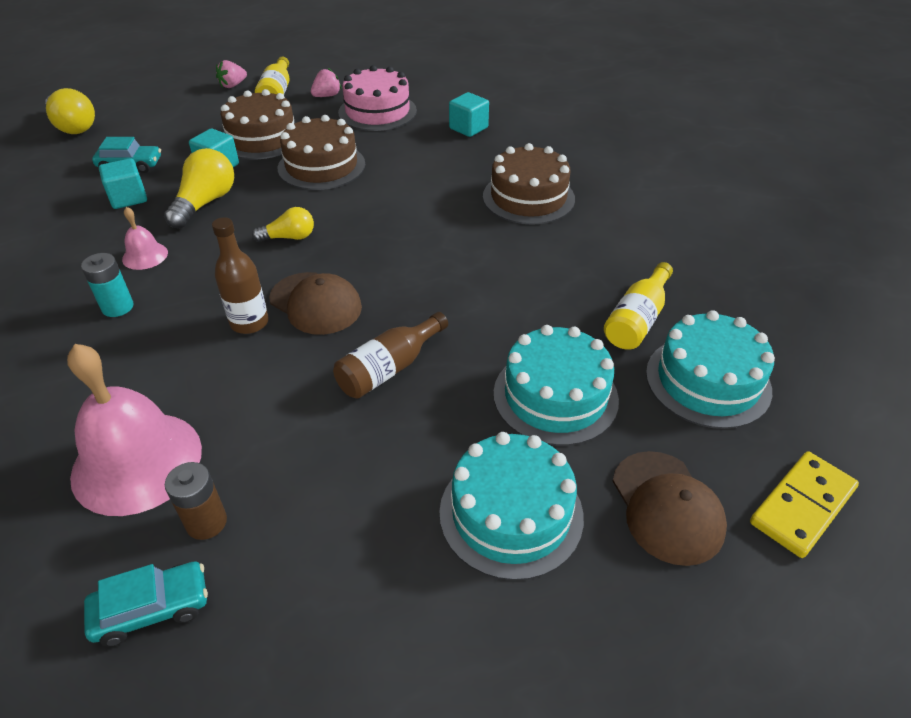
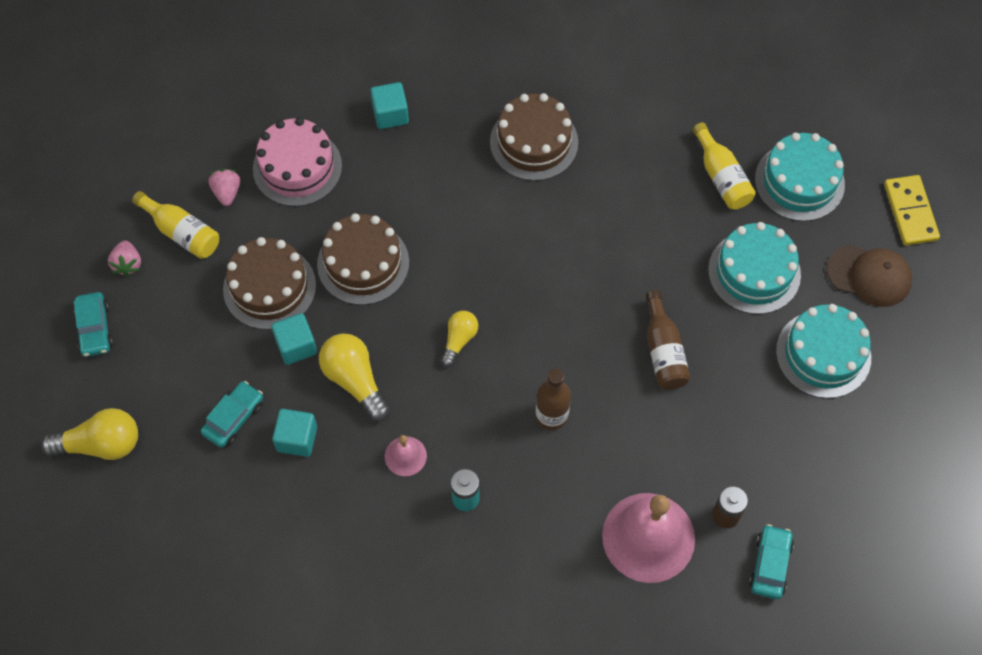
camera: 55 degrees left, 20 degrees up
brown cap [269,272,362,335] -> none
none -> turquoise car [73,292,113,357]

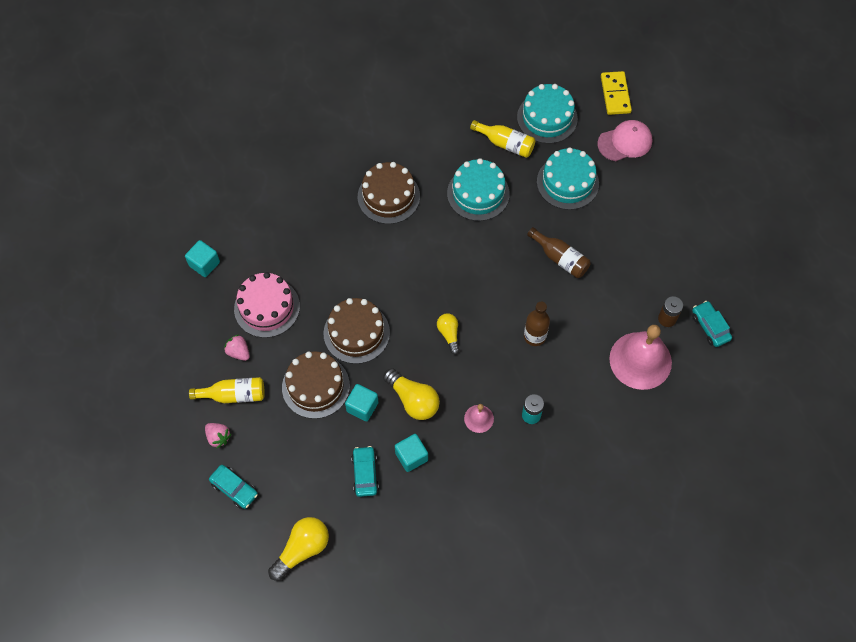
camera: 40 degrees left, 0 degrees up
yellow light bulb [319,333,390,422] -> yellow light bulb turned 150 degrees counterclockwise [383,368,440,420]
turquoise cube [370,82,409,129] -> turquoise cube moved to [185,240,220,277]
turquoise cake [776,304,871,398] -> turquoise cake moved to [447,158,510,221]
brown cap [827,245,912,307] -> pink cap [597,120,652,161]
yellow domino [884,175,940,245] -> yellow domino turned 45 degrees clockwise [601,71,632,115]

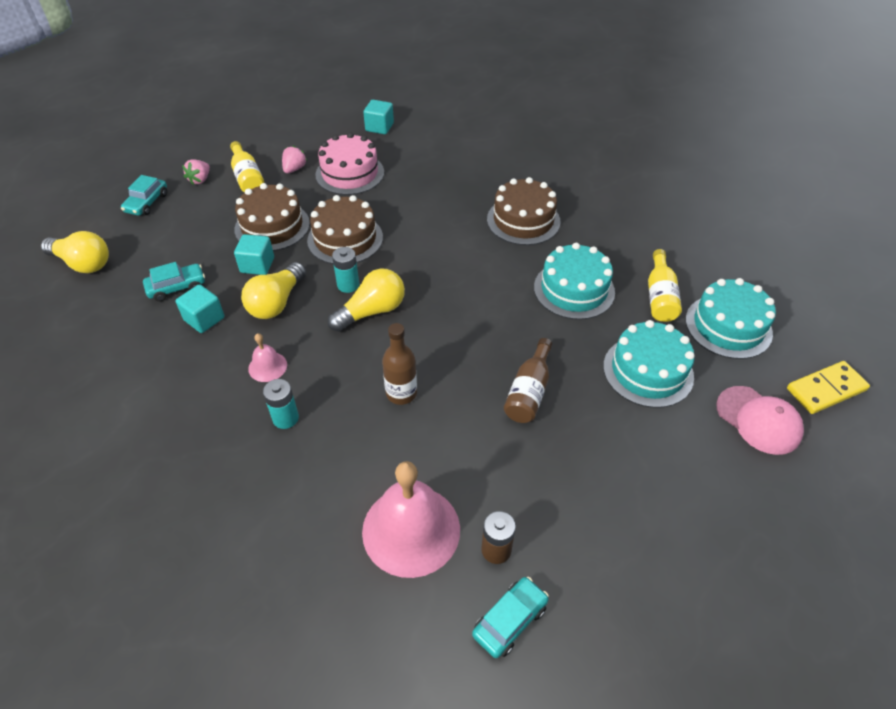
camera: 70 degrees right, 15 degrees down
yellow light bulb [437,313,460,354] -> yellow light bulb [328,269,405,332], size x1.62
none -> turquoise battery [332,247,359,293]

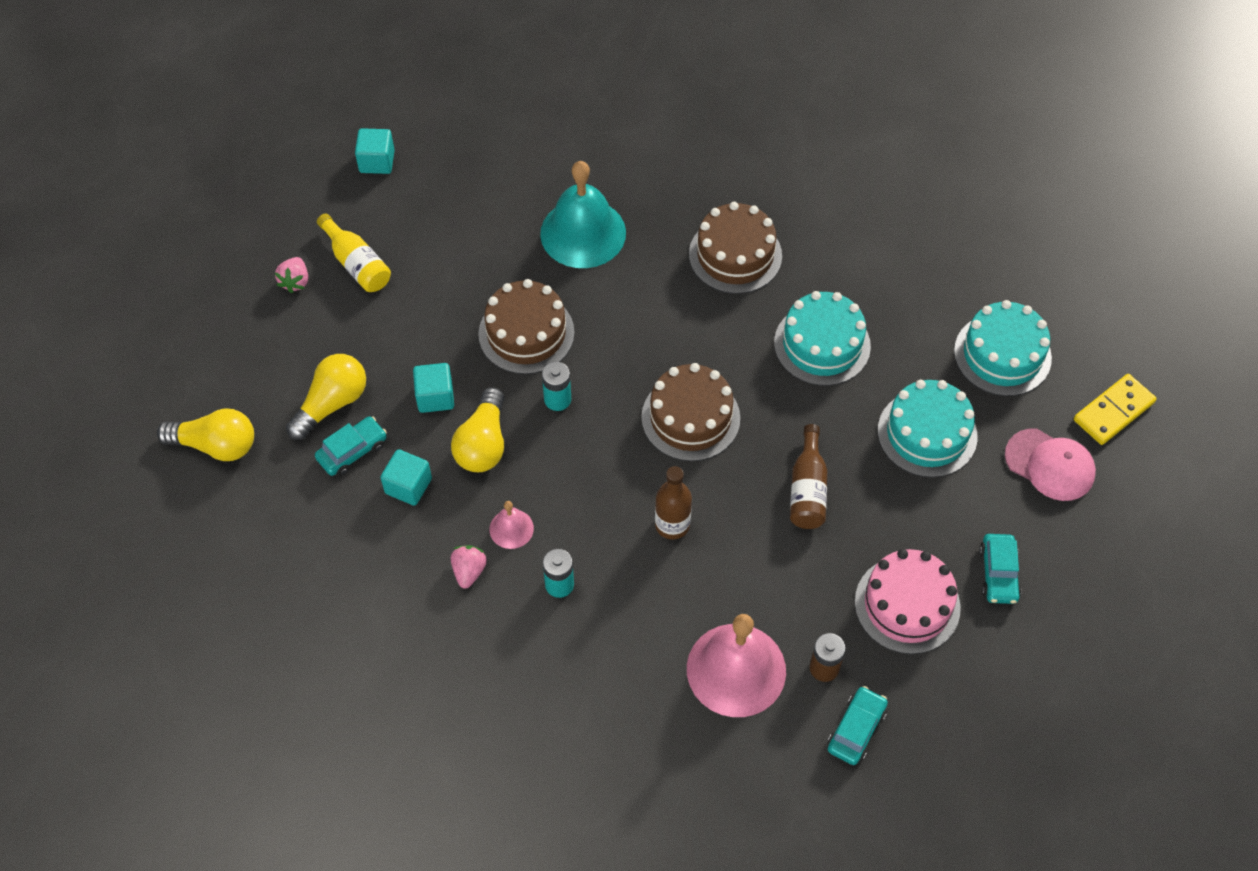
camera: 15 degrees left, 10 degrees up
turquoise car [121,175,167,216] -> turquoise car moved to [979,534,1021,604]
brown cake [234,183,310,251] -> brown cake moved to [641,363,740,461]
pink strawberry [282,146,307,173] -> pink strawberry moved to [451,545,487,588]
pink cake [315,132,384,195] -> pink cake moved to [855,549,960,654]
yellow light bulb [328,269,405,332] -> yellow light bulb moved to [286,354,366,440]
turquoise cube [363,100,394,134] -> turquoise cube moved to [355,128,395,174]
yellow bottle [648,249,682,322] -> none
none -> turquoise bell [540,161,626,268]

